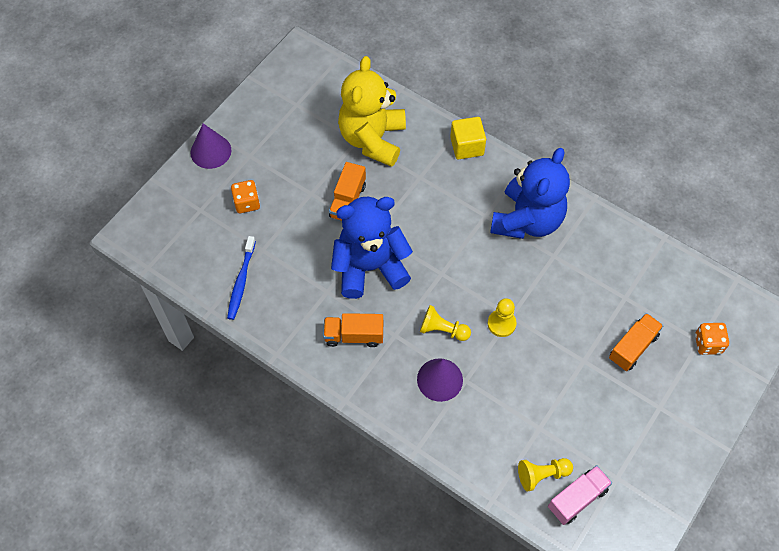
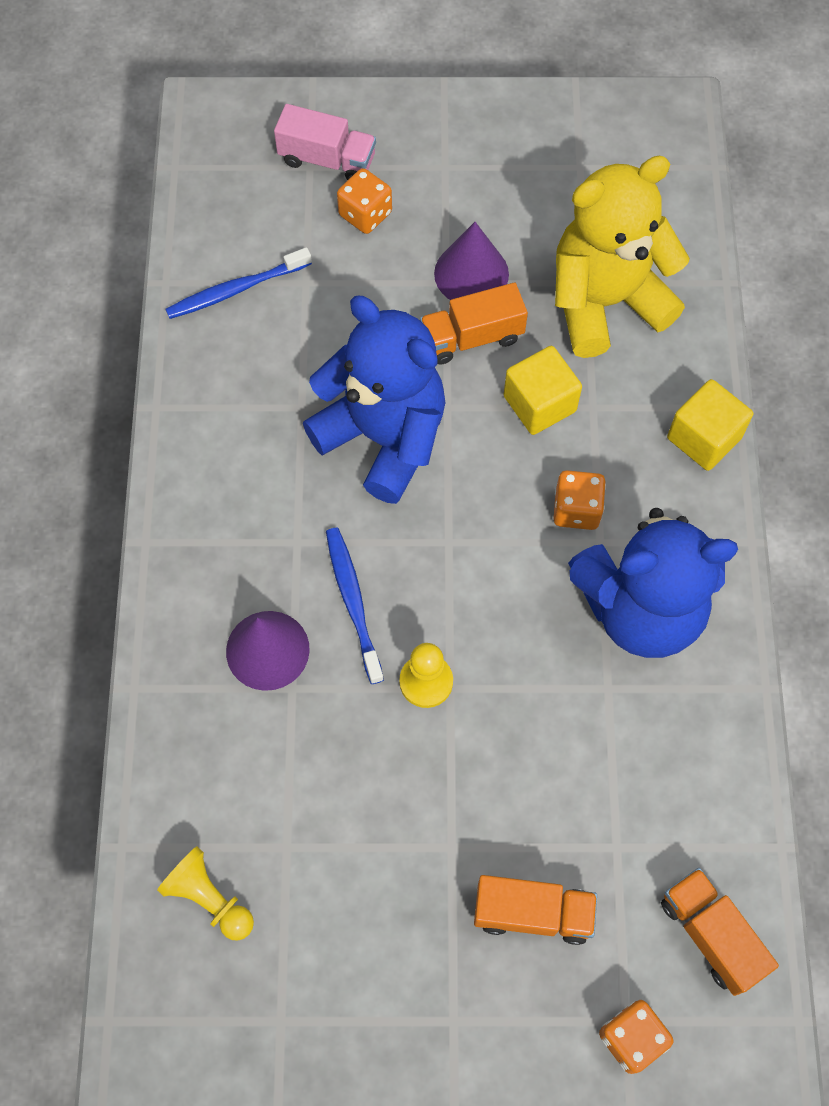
camera: 55 degrees right, 5 degrees up
purple cone [190,123,231,169] -> purple cone moved to [434,222,509,300]
orange truck [323,313,383,347] -> orange truck moved to [661,868,779,996]
yellow pawn [420,305,471,341] -> blue toothbrush [326,528,384,684]
pink truck [548,465,612,525] -> pink truck moved to [274,104,376,180]
none -> yellow cube [504,346,582,435]
none -> orange dice [553,470,606,530]

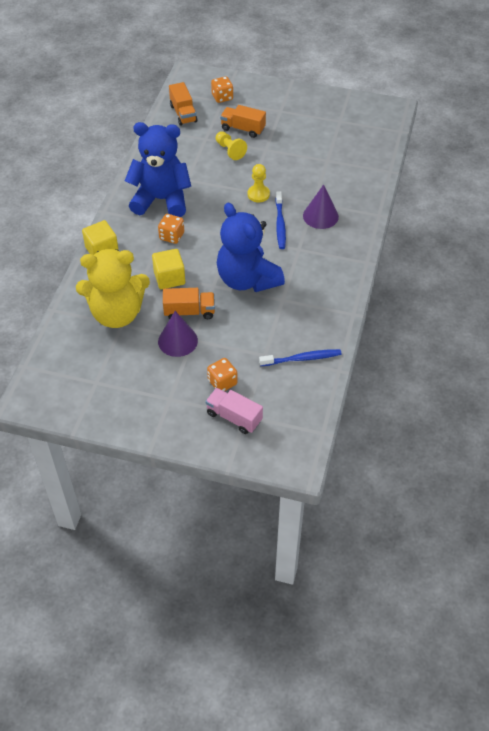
camera: 165 degrees left, 15 degrees down
yellow pawn [157,846,254,941] -> yellow pawn moved to [216,131,247,160]

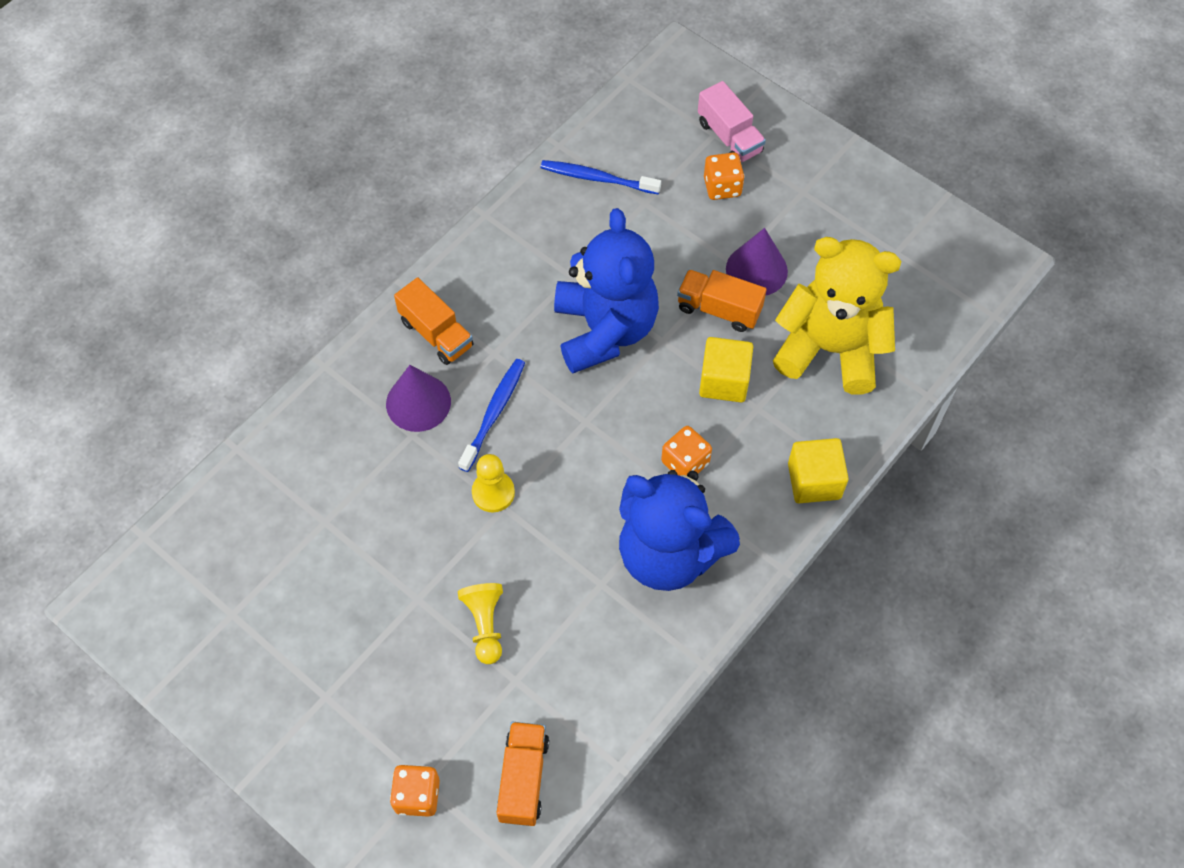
camera: 155 degrees left, 10 degrees up
orange truck [220,105,266,138] -> orange truck moved to [394,277,473,365]

